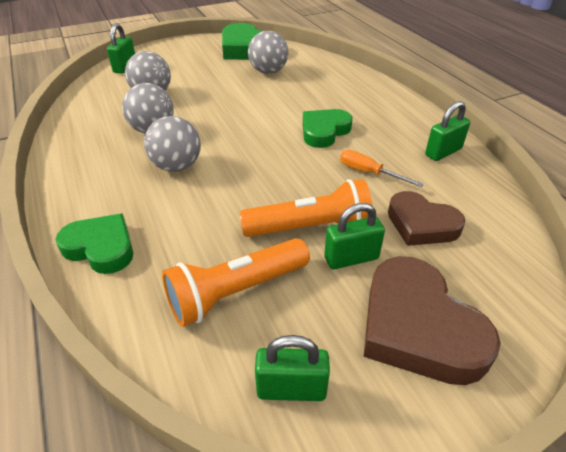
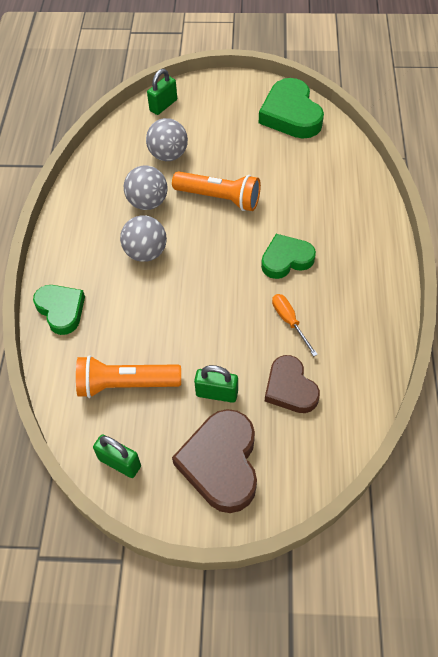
camera: 30 degrees right, 15 degrees up
orange flashlight [240,179,372,237] -> orange flashlight moved to [172,171,261,211]
grey ball [248,31,288,74] -> none
green padlock [425,101,470,161] -> none

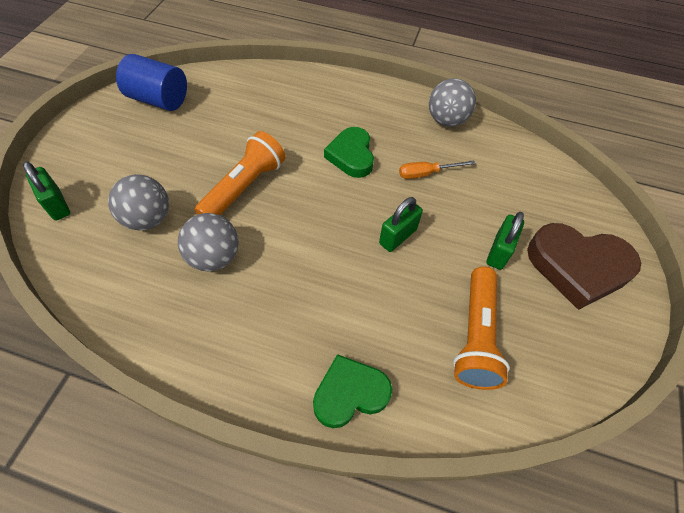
camera: 80 degrees left, 0 degrees up
green padlock [93,434,141,478] -> green padlock moved to [379,197,423,252]
grey ball [120,215,167,262] -> grey ball moved to [429,78,476,127]
green heart [259,78,324,139] -> blue cylinder [116,54,187,111]
brown heart [265,355,320,413] -> none

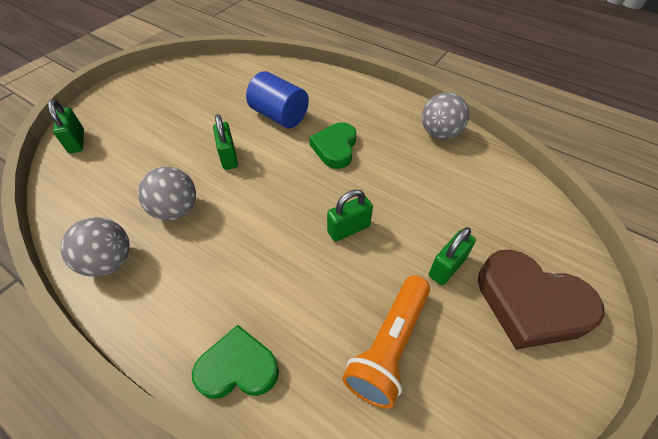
camera: 20 degrees right, 5 degrees down
grey ball [108,174,169,230] -> grey ball moved to [60,217,130,277]
blue cylinder [116,54,187,111] -> blue cylinder moved to [246,71,309,128]
orange flashlight [195,131,286,215] -> green padlock [213,114,238,170]
orange screwdriver [399,160,475,179] -> none

